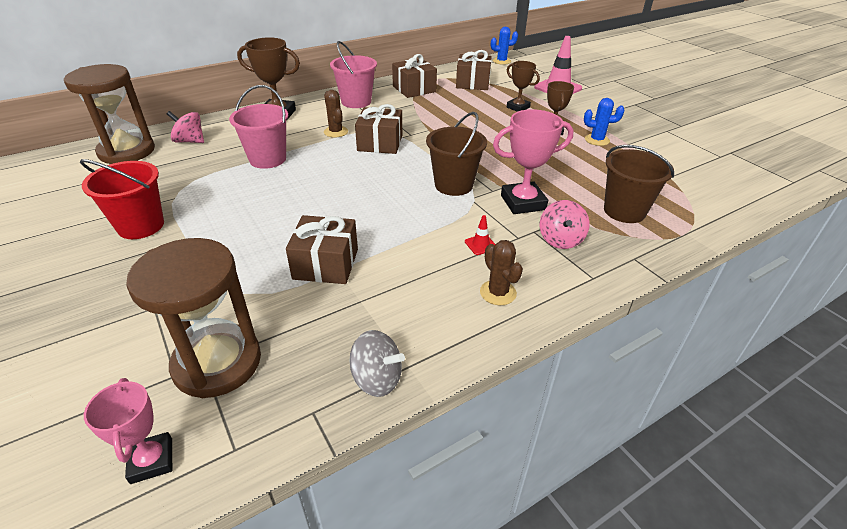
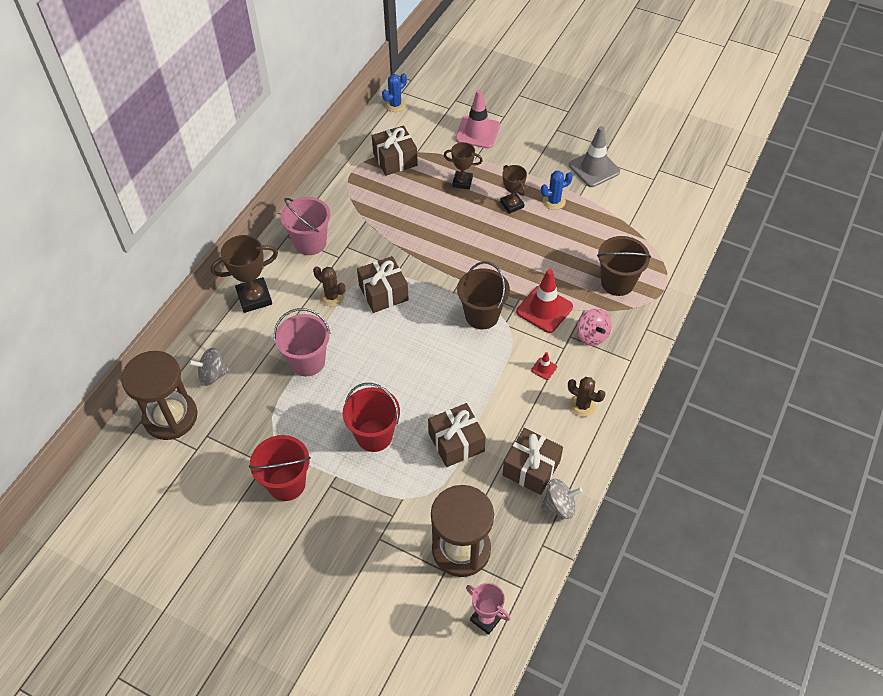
camera: 30 degrees left, 15 degrees up
pink spinning top [167,111,204,143] -> grey spinning top [189,348,230,386]
brown gift [392,54,437,98] -> brown gift moved to [502,428,563,495]
pink trophy [493,109,573,214] -> red traffic cone [516,269,573,333]
none -> red bucket [343,383,400,452]
none -> grey traffic cone [569,126,620,187]

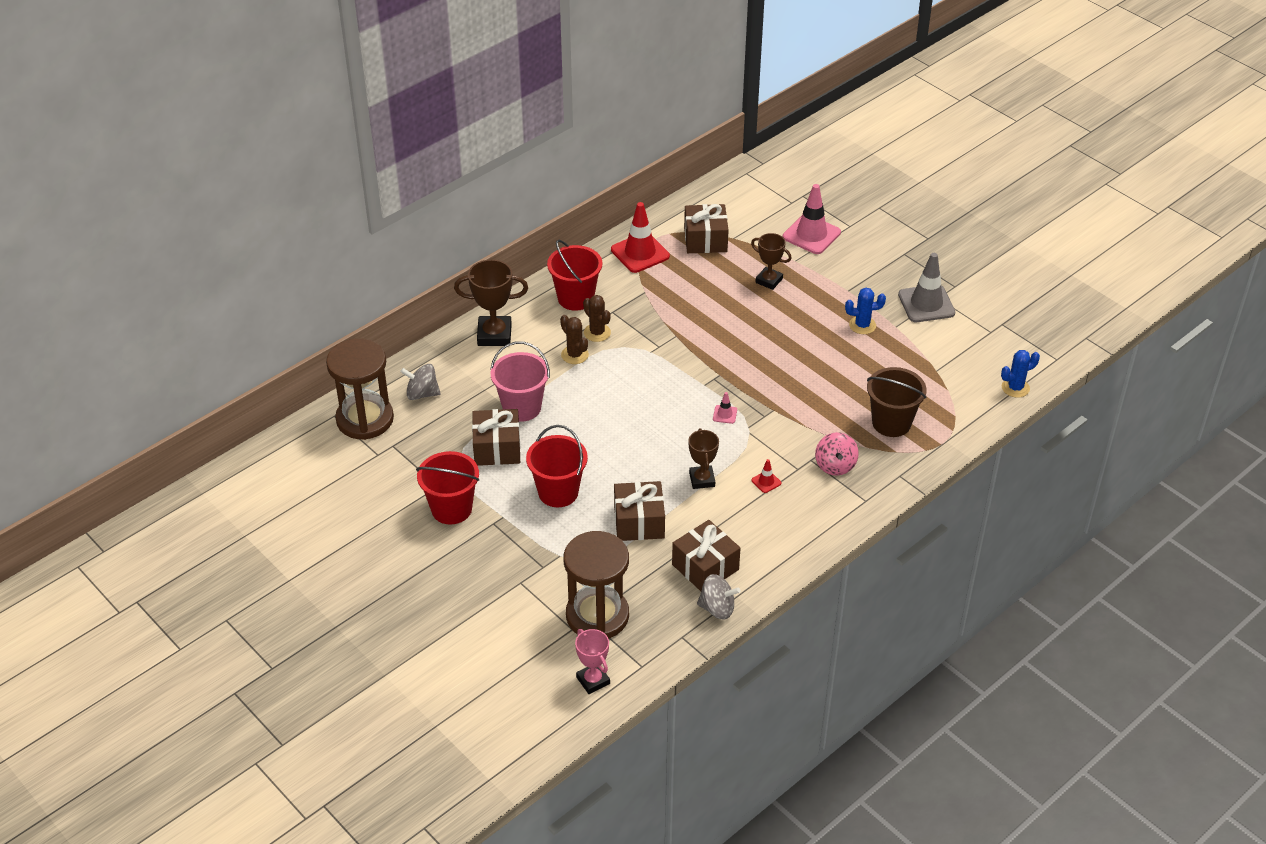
camera: 20 degrees right, 10 degrees down
pink bucket [281,197,330,255] -> red bucket [547,239,602,311]
brown gift [357,256,409,313] -> brown gift moved to [472,409,520,466]
blue cactus [382,73,407,112] -> blue cactus moved to [1001,350,1040,398]
brown bucket [457,261,510,329] -> pink traffic cone [713,392,737,424]
brown trophy [500,165,527,214] -> brown trophy moved to [688,428,719,489]
red traffic cone [516,269,573,333] -> red traffic cone moved to [611,202,670,273]
brown cactus [568,377,606,417] -> brown cactus moved to [583,295,611,342]

